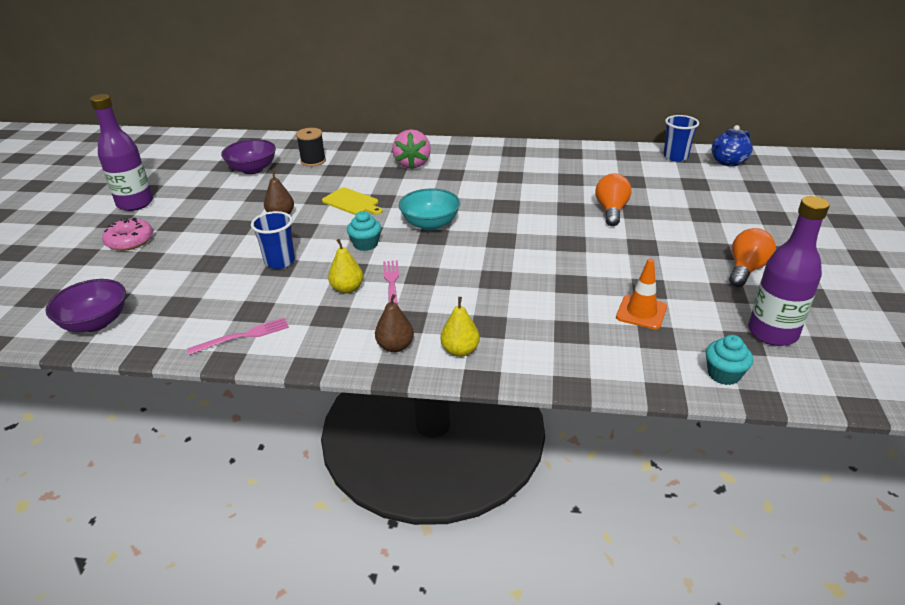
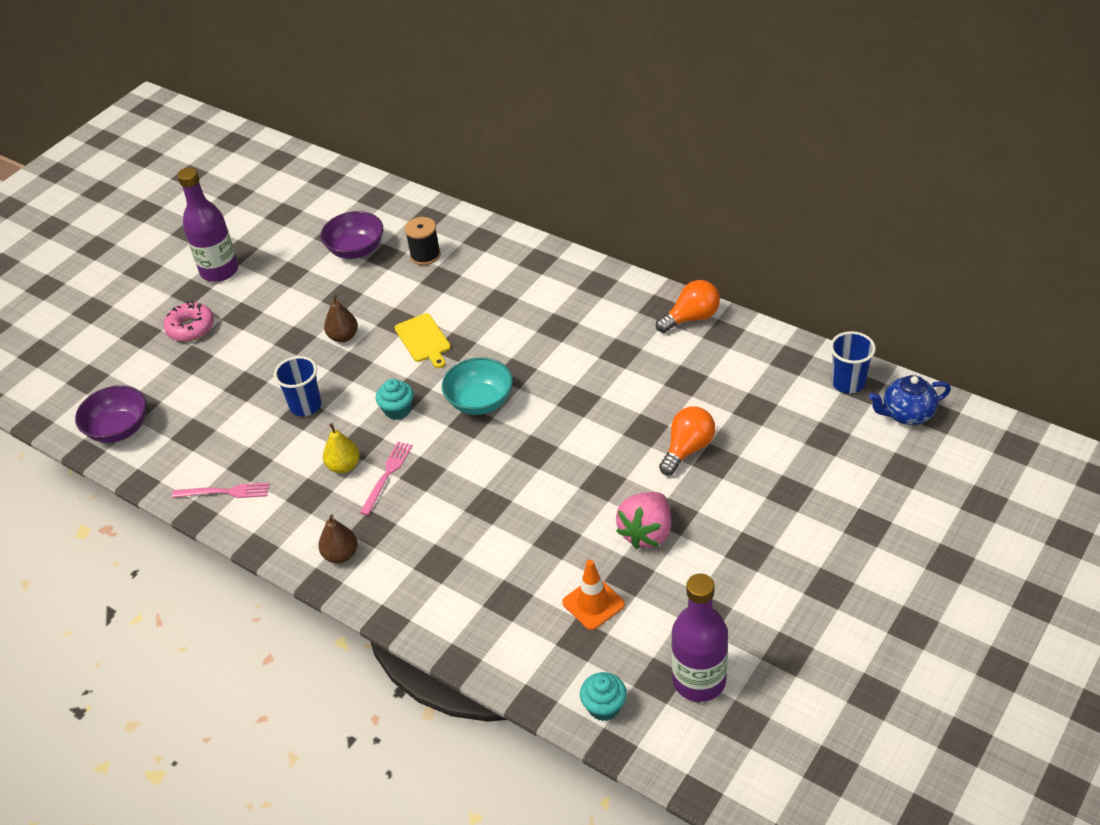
camera: 30 degrees right, 10 degrees up
pink strawberry [392,129,431,169] -> pink strawberry moved to [616,492,671,549]
yellow pear [441,297,480,357] -> none
orange light bulb [729,228,776,287] -> orange light bulb moved to [656,280,720,333]

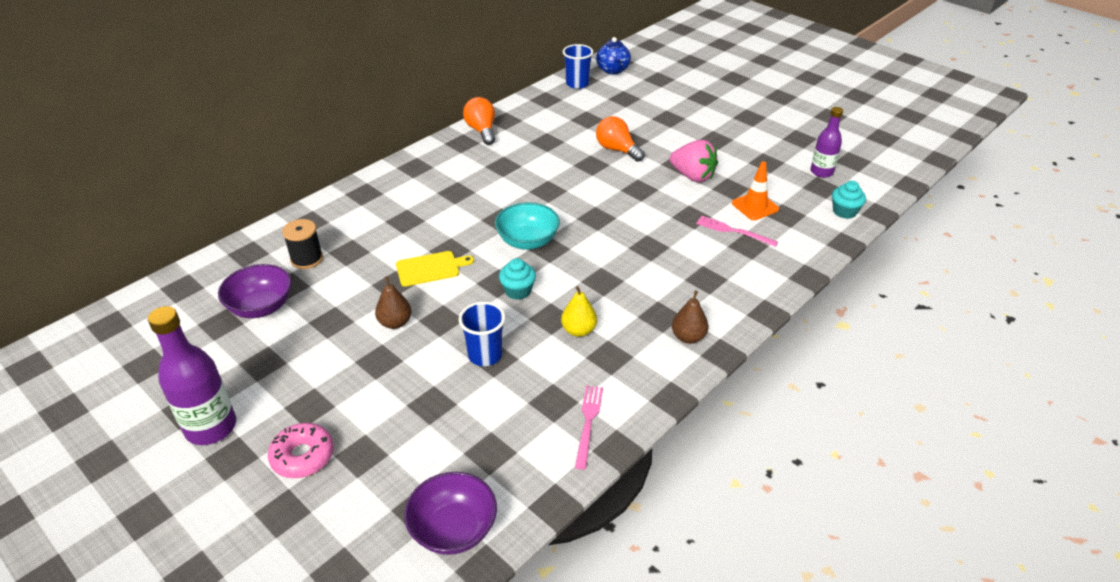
camera: 85 degrees left, 5 degrees down
pink fork [360,442,413,516] -> pink fork moved to [696,216,778,247]
purple bottle [671,573,728,702] -> purple bottle [811,107,843,178], size x0.64

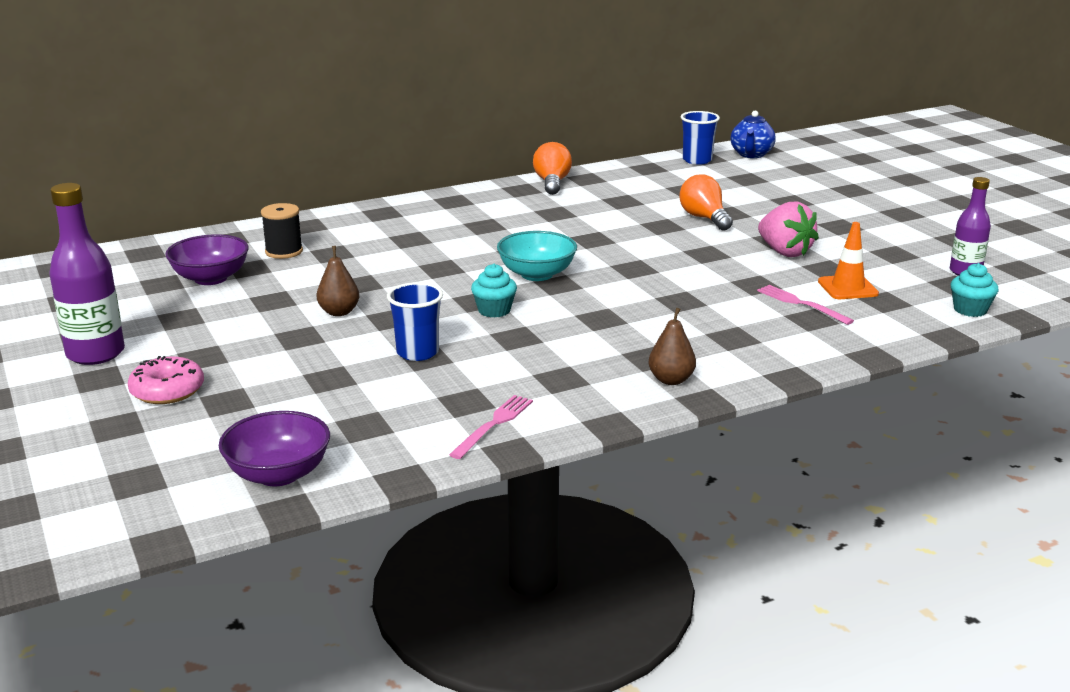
camera: 20 degrees right, 15 degrees down
yellow cutting board [396,251,474,287] -> none
yellow pear [561,286,597,337] -> none

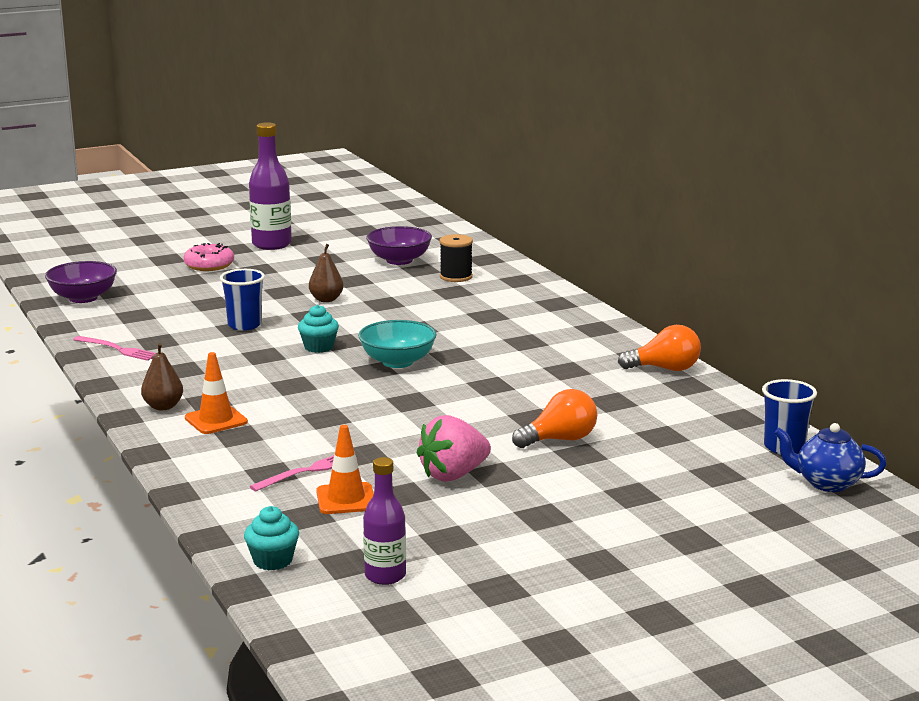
camera: 90 degrees right, 5 degrees down
none -> orange traffic cone [185,352,248,434]

